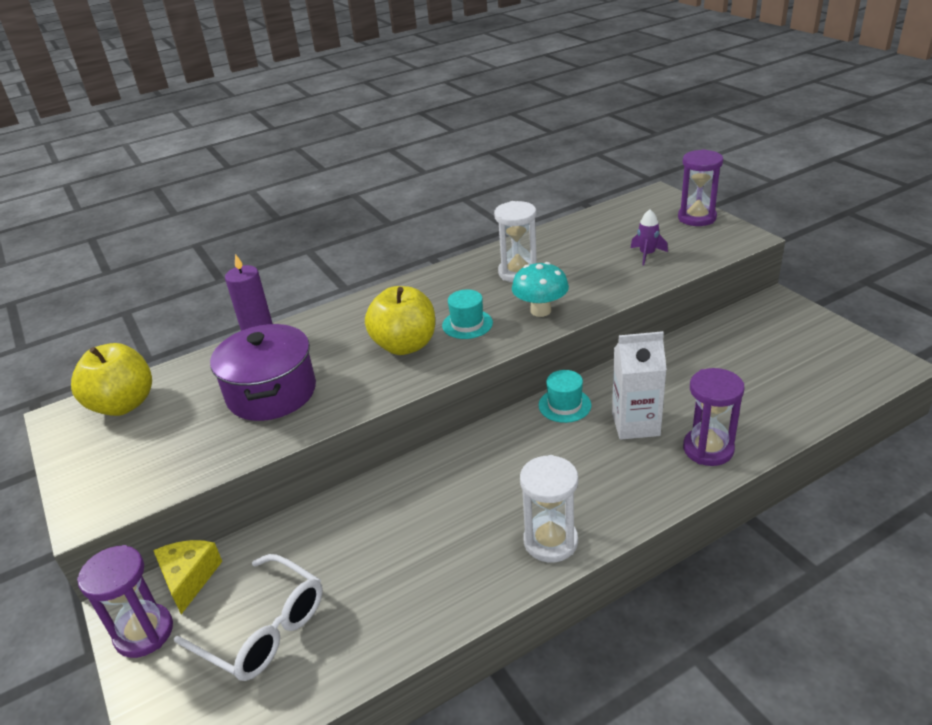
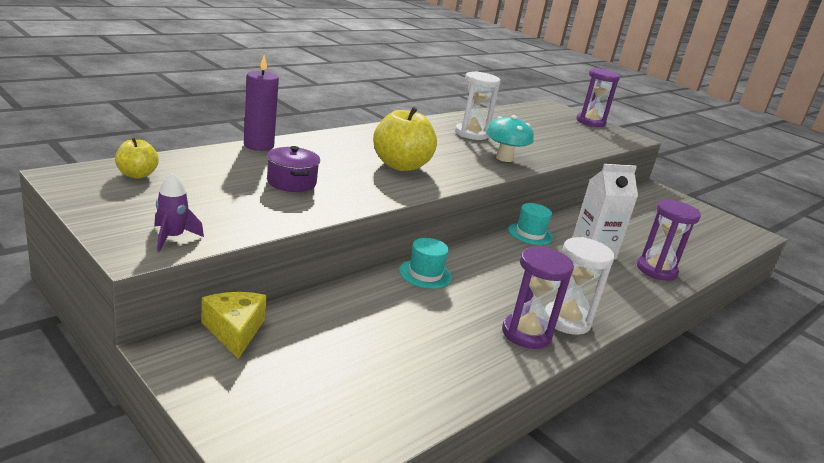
camera: 20 degrees left, 10 degrees down
yellow apple [71,343,152,416] -> yellow apple [115,138,159,179], size x0.54
purple hourglass [77,545,173,658] -> purple hourglass moved to [502,246,574,349]
white glasses [174,554,323,681] -> none
purple pot [210,324,316,421] -> purple pot [267,146,320,192], size x0.57
turquoise hat [442,290,493,339] -> turquoise hat moved to [399,238,452,289]
purple rocket [631,209,668,265] -> purple rocket moved to [154,173,204,252]

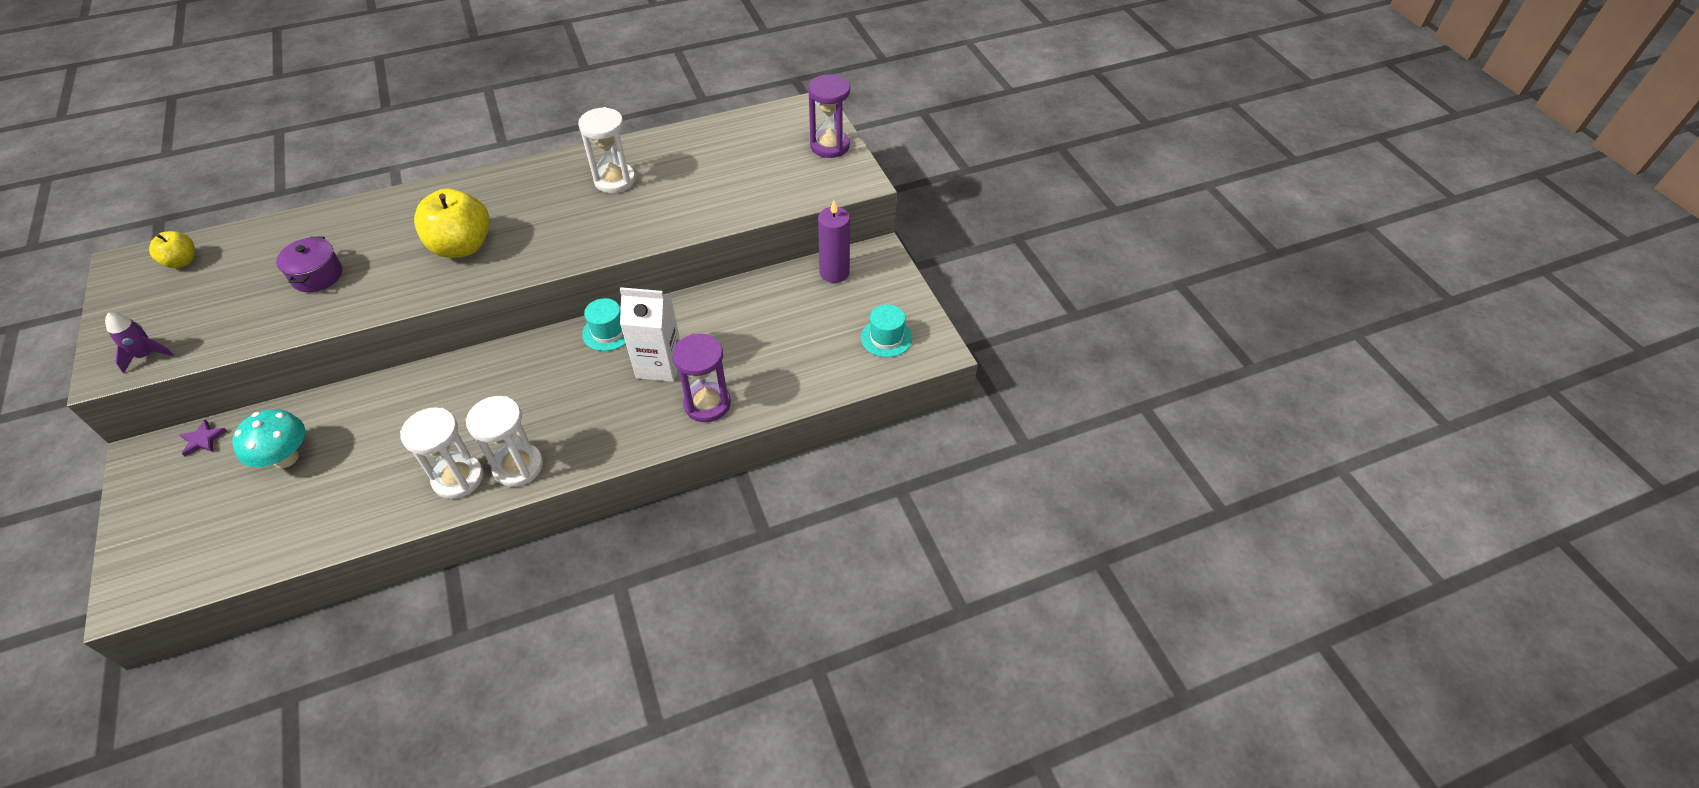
camera: 25 degrees right, 25 degrees up
yellow cheese [201,292,267,359] -> purple star [180,419,227,456]
purple candle [244,55,279,151] -> purple candle moved to [818,201,850,283]
turquoise hat [399,238,452,289] -> turquoise hat moved to [861,304,912,357]
turquoise mushroom [486,115,534,162] -> turquoise mushroom moved to [232,409,305,468]
purple hourglass [502,246,574,349] -> white hourglass [400,407,483,499]

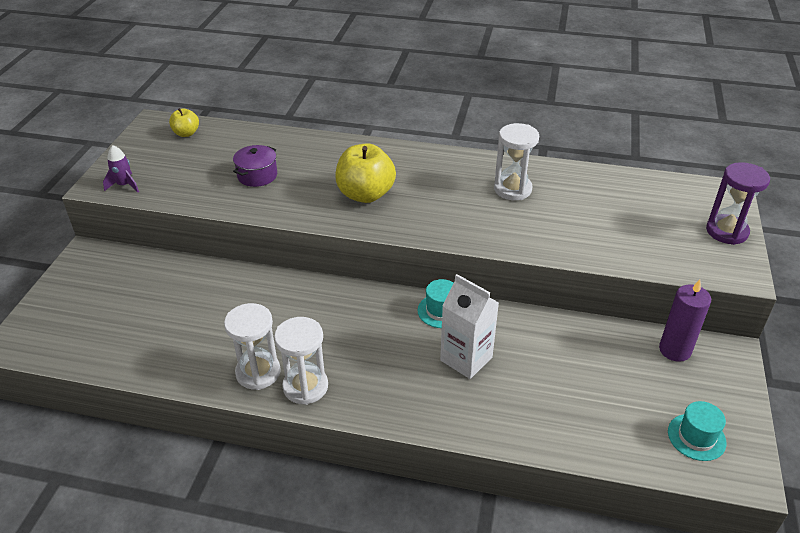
camera: 35 degrees right, 10 degrees down
purple star [180,419,227,456] -> none
turquoise mushroom [232,409,305,468] -> none
purple hourglass [672,334,731,422] -> none

